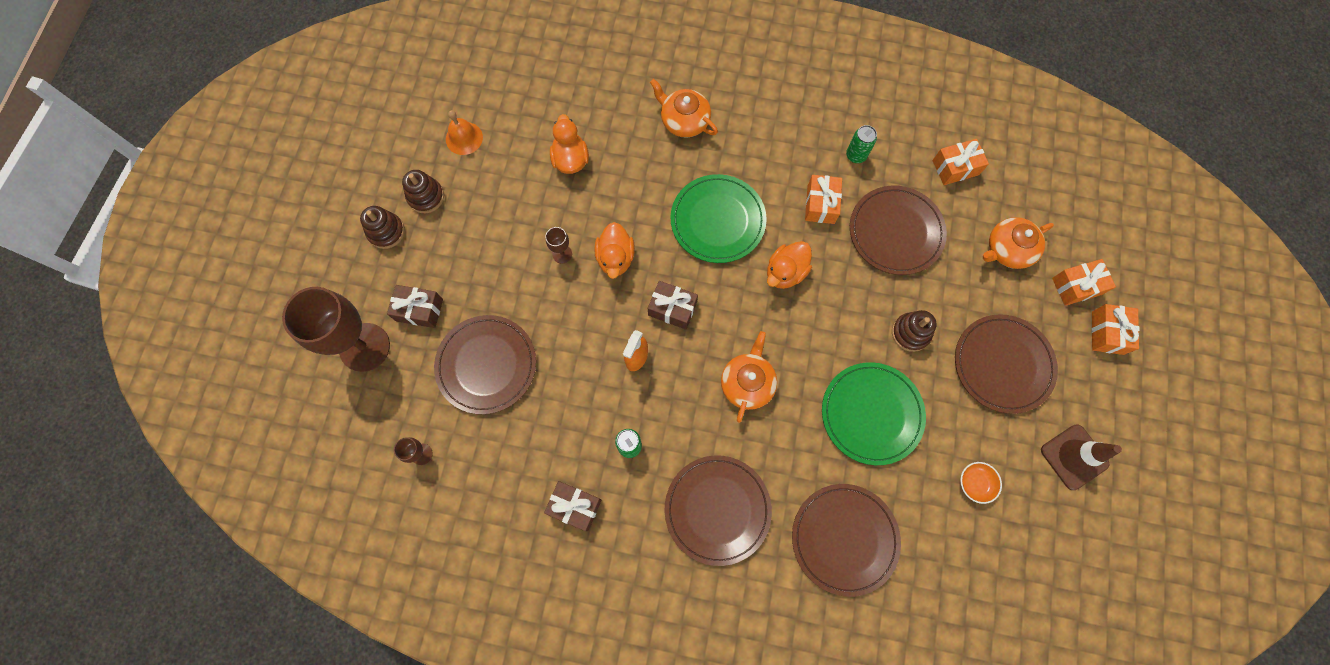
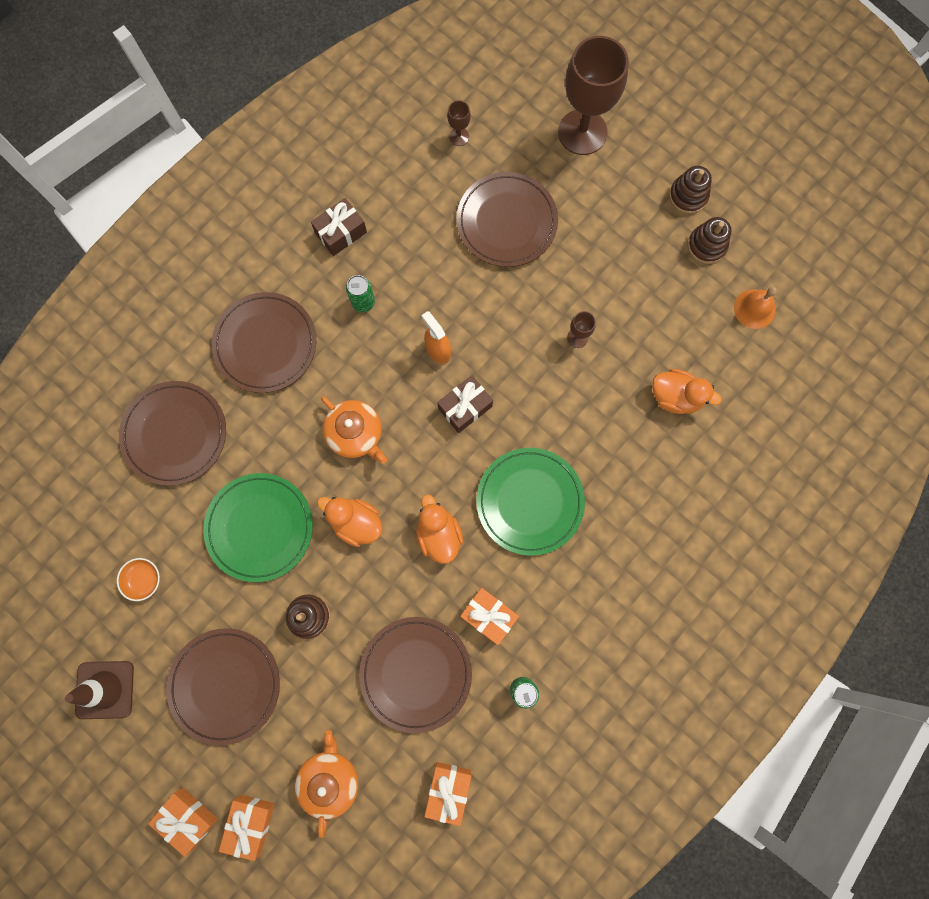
camera: 120 degrees right, 5 degrees up
brown gift [387,285,443,328] -> none
orange duck [594,222,635,279] -> orange duck moved to [317,497,382,547]
orange teapot [650,79,718,138] -> none

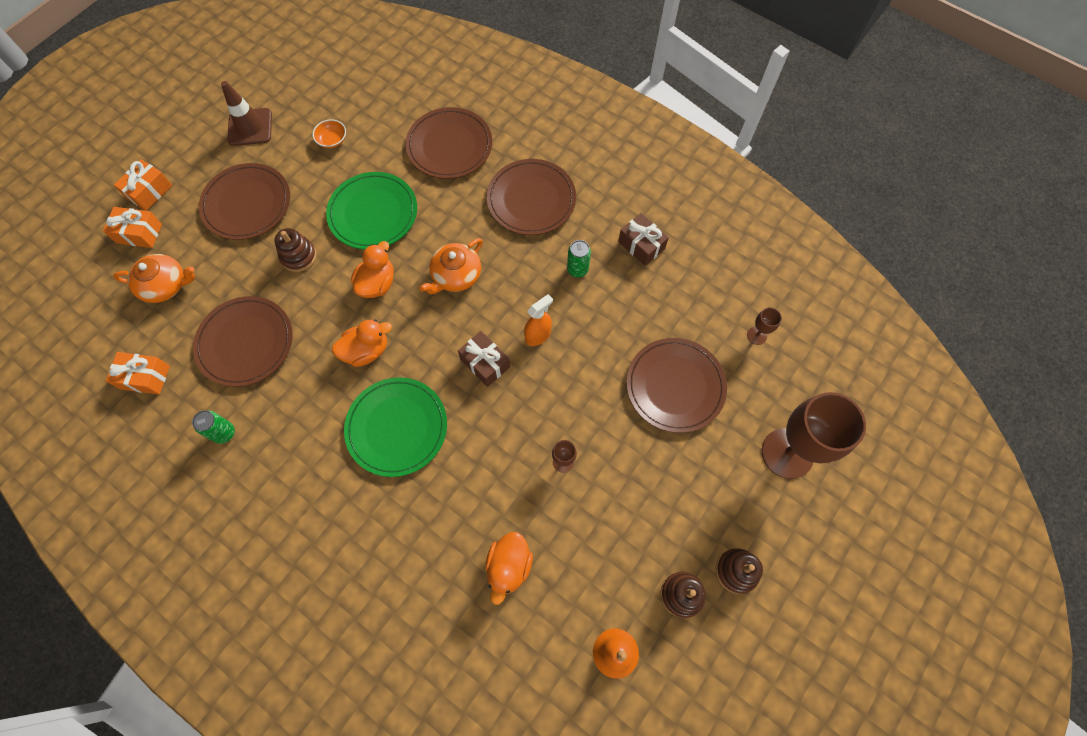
camera: 85 degrees right, 10 degrees down
orange gift [461,588,519,645] -> none

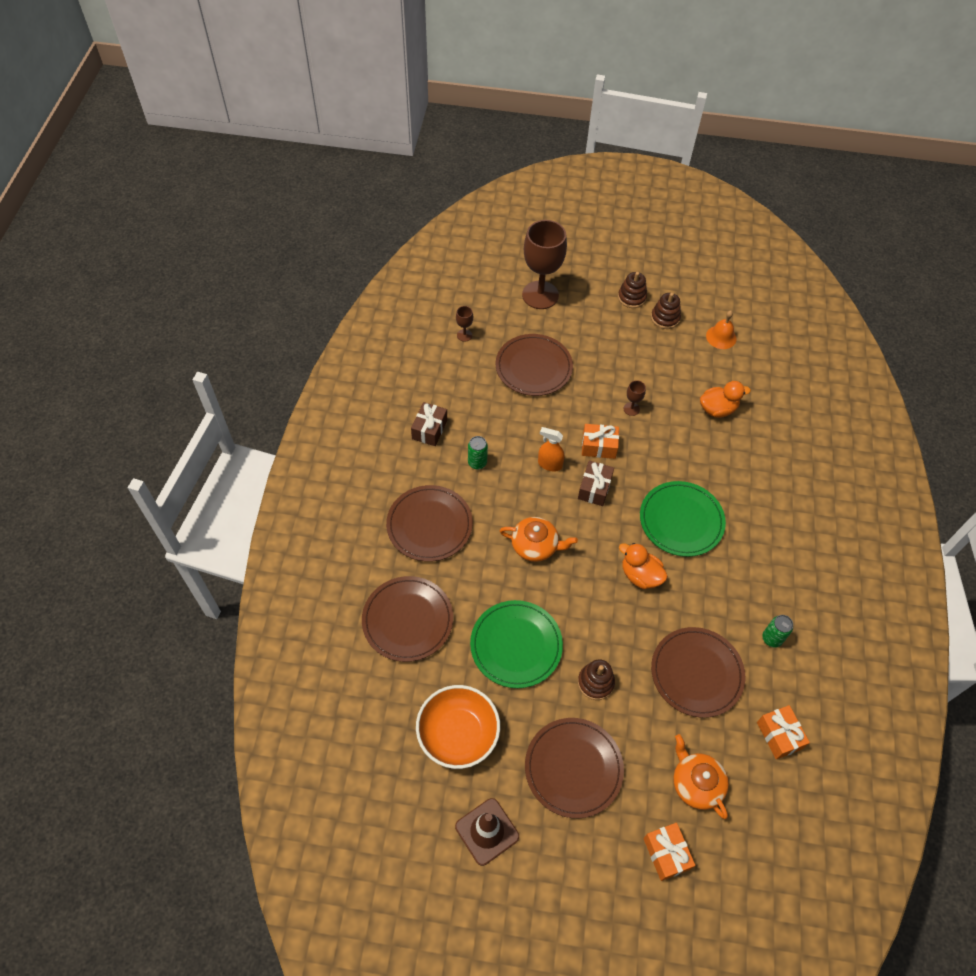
camera: 120 degrees left, 10 degrees down
orange gift [114,159,172,211] -> orange gift moved to [582,424,619,459]
orange bowl [313,119,346,148] -> orange bowl [416,685,500,769], size x2.21
orange duck [351,241,394,298] -> none

